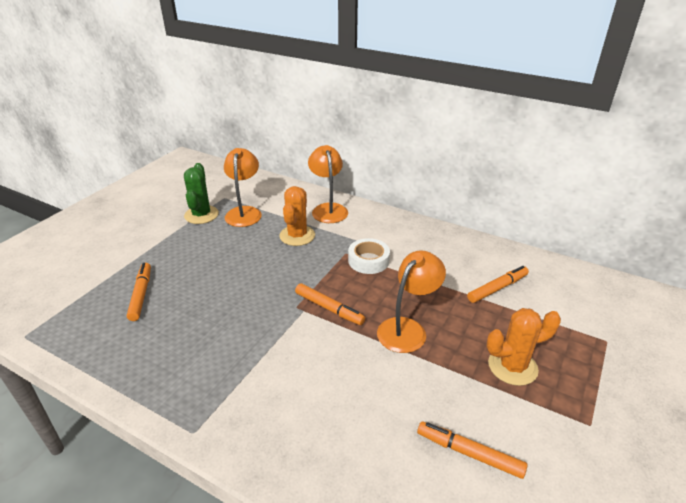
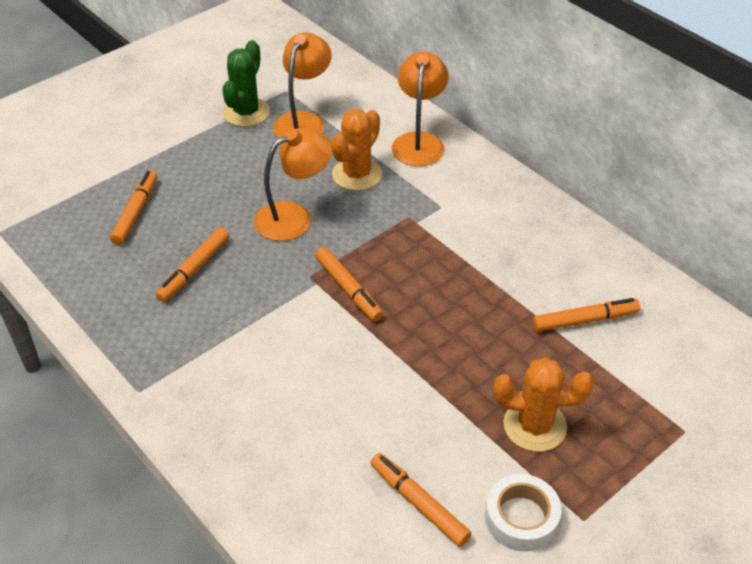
camera: 20 degrees right, 10 degrees up
white tape [348,238,390,274] -> white tape moved to [485,474,562,552]
orange lamp [377,251,446,353] -> orange lamp moved to [254,128,332,241]
none -> orange marker [156,227,229,302]

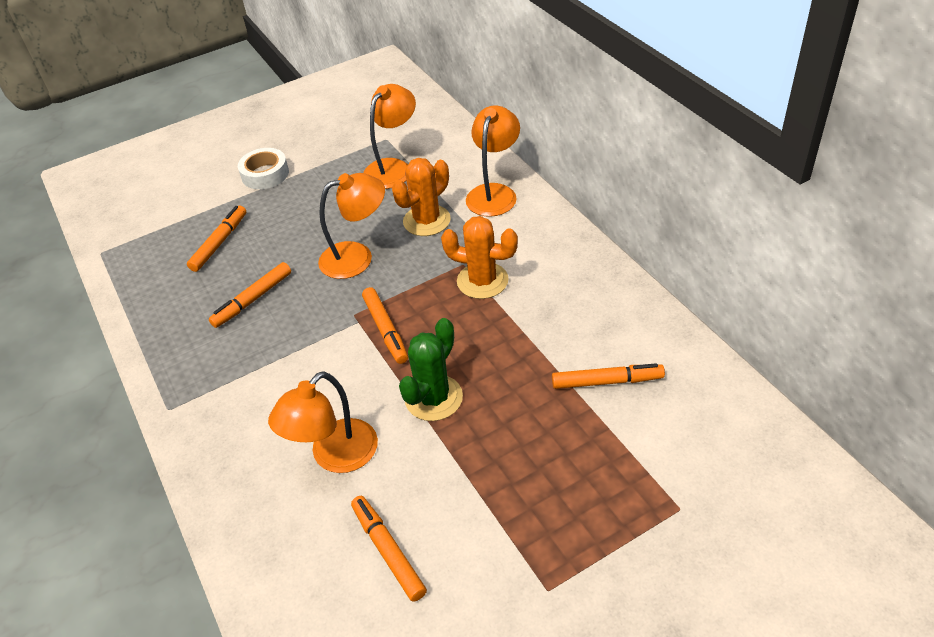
camera: 15 degrees right, 0 degrees up
green cactus [222,40,270,127] -> green cactus moved to [399,318,463,421]
white tape [485,474,562,552] -> white tape moved to [238,148,289,189]
orange cactus [494,358,594,452] -> orange cactus moved to [441,216,518,299]
none -> orange lamp [268,371,378,473]

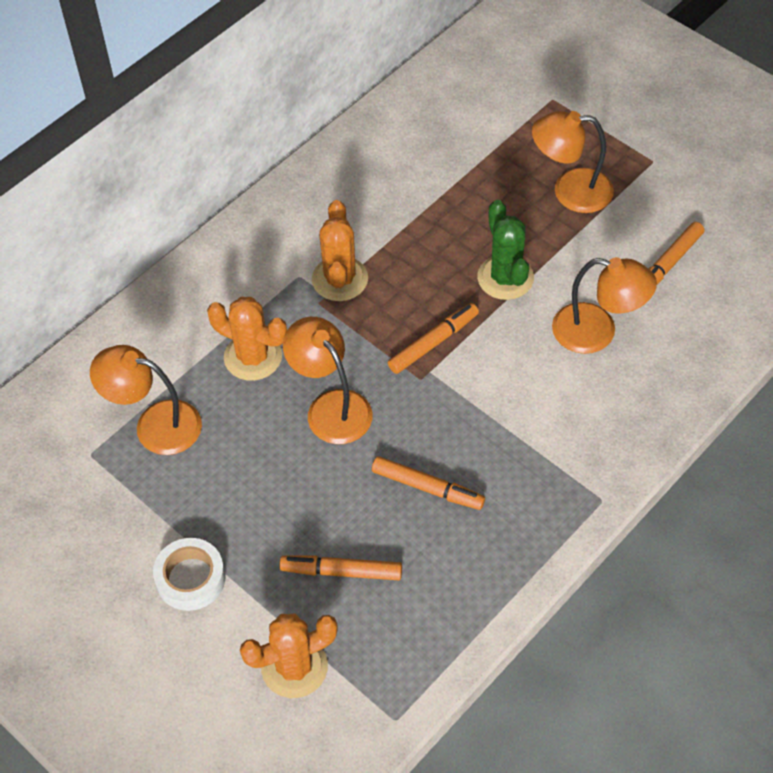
camera: 110 degrees left, 10 degrees up
green cactus [399,318,463,421] -> green cactus turned 60 degrees clockwise [477,200,534,300]
orange lamp [466,106,520,217] -> orange lamp moved to [532,111,614,213]
orange marker [552,363,665,389] -> none
none -> orange cactus [240,613,338,698]

